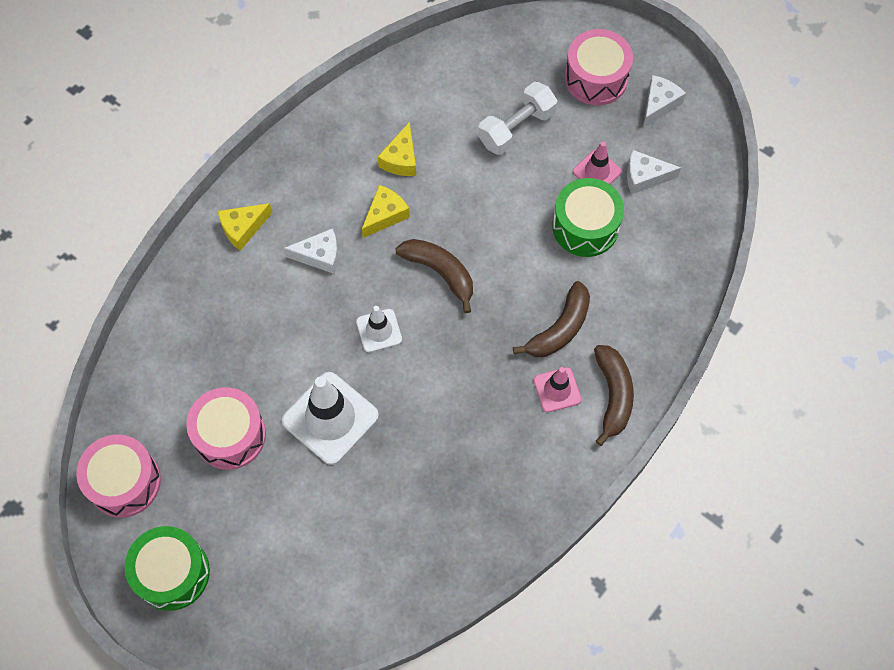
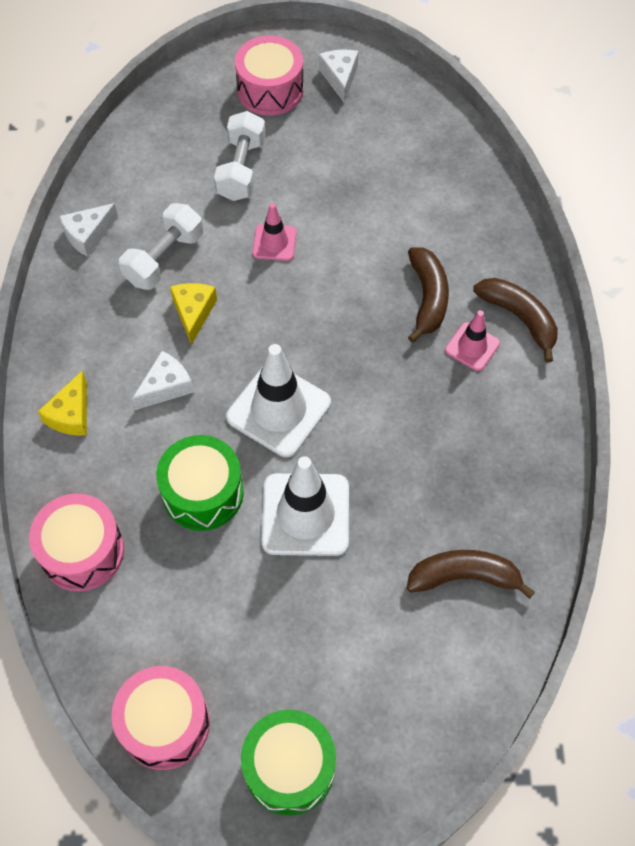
camera: 40 degrees left, 5 degrees down
pink drum [186,387,266,470] -> pink drum moved to [29,493,124,591]
white traffic cone [356,306,402,352] -> white traffic cone [226,344,331,457], size x1.83
yellow cheese [378,122,416,176] -> white dumbbell [119,203,203,290]
brown banana [395,239,473,313] -> brown banana moved to [407,550,535,599]
green drum [552,178,624,257] -> green drum moved to [156,435,244,531]
pink traffic cone [573,142,622,184] -> pink traffic cone moved to [252,203,297,261]
white cheese [627,150,681,194] -> white cheese moved to [59,203,118,257]

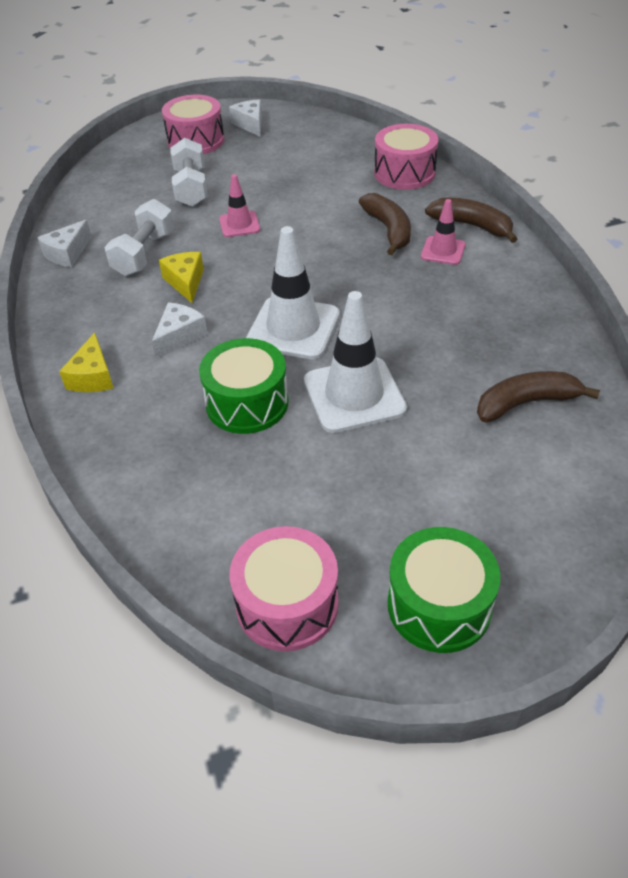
camera: 15 degrees left, 15 degrees down
pink drum [29,493,124,591] -> pink drum moved to [374,124,438,190]

